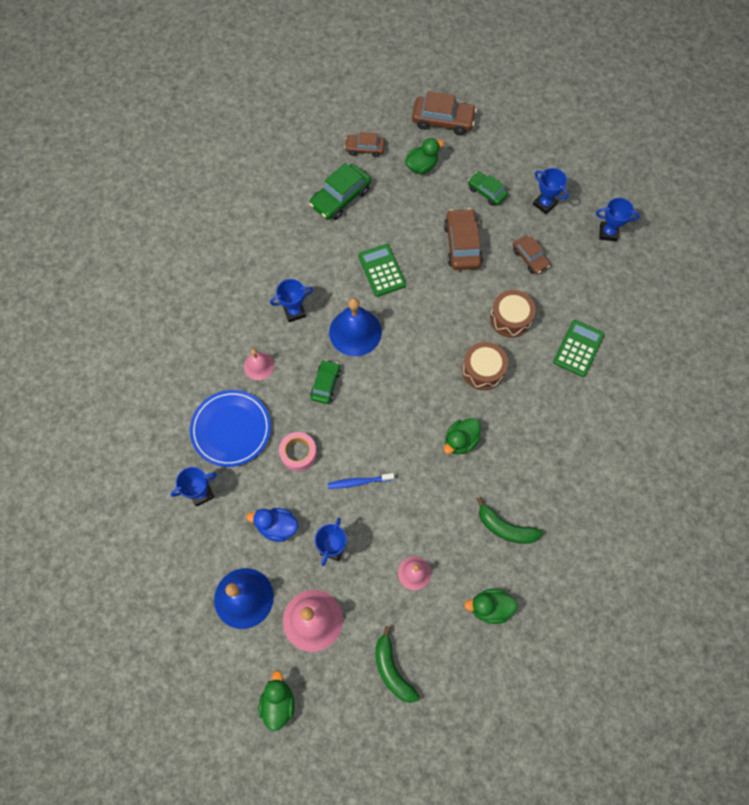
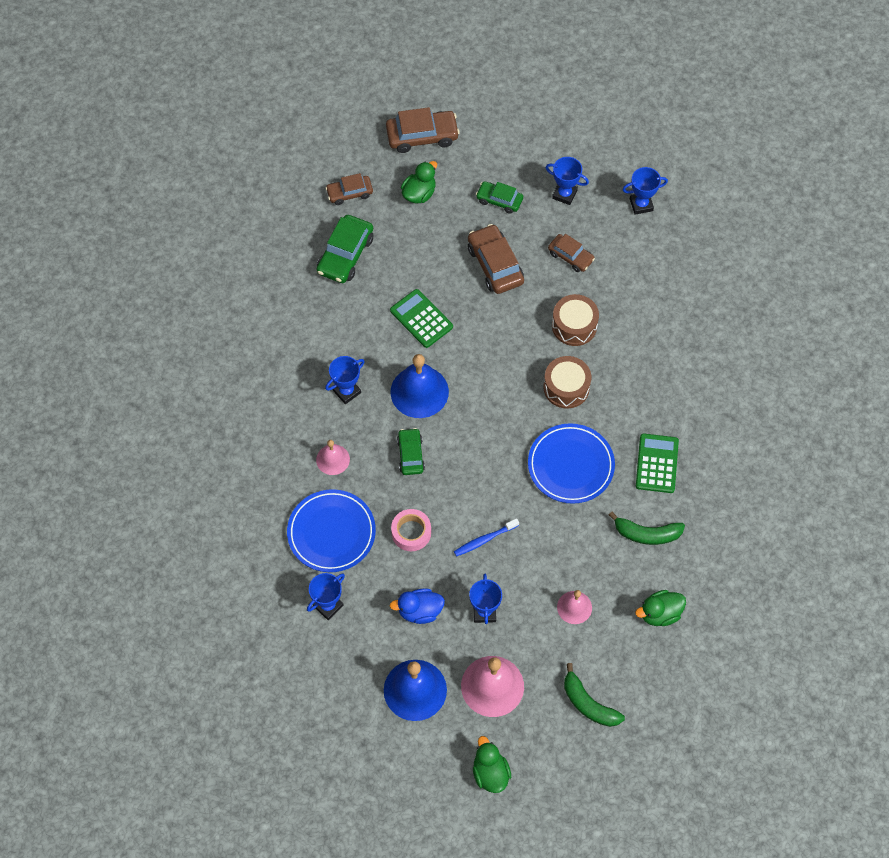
camera: 20 degrees left, 5 degrees down
green duck [444,418,481,455] -> blue plate [528,423,615,504]
green calculator [553,320,605,377] -> green calculator moved to [636,433,679,493]

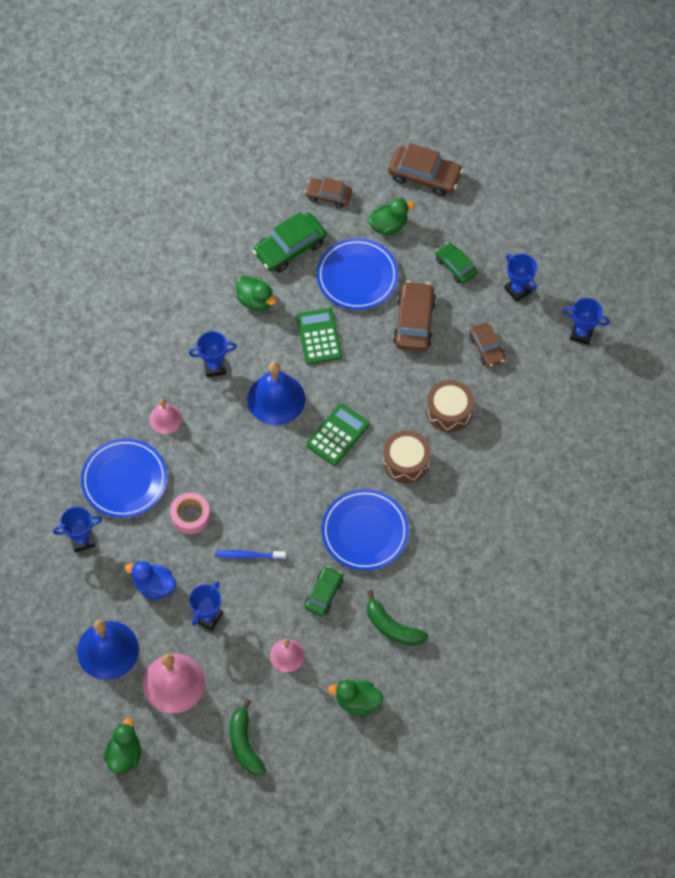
camera: 30 degrees right, 0 degrees up
green car [397,428,425,475] -> green car moved to [305,566,343,616]
green calculator [636,433,679,493] -> green calculator moved to [306,403,369,466]
none -> green duck [236,276,276,311]
none -> blue plate [317,238,399,310]

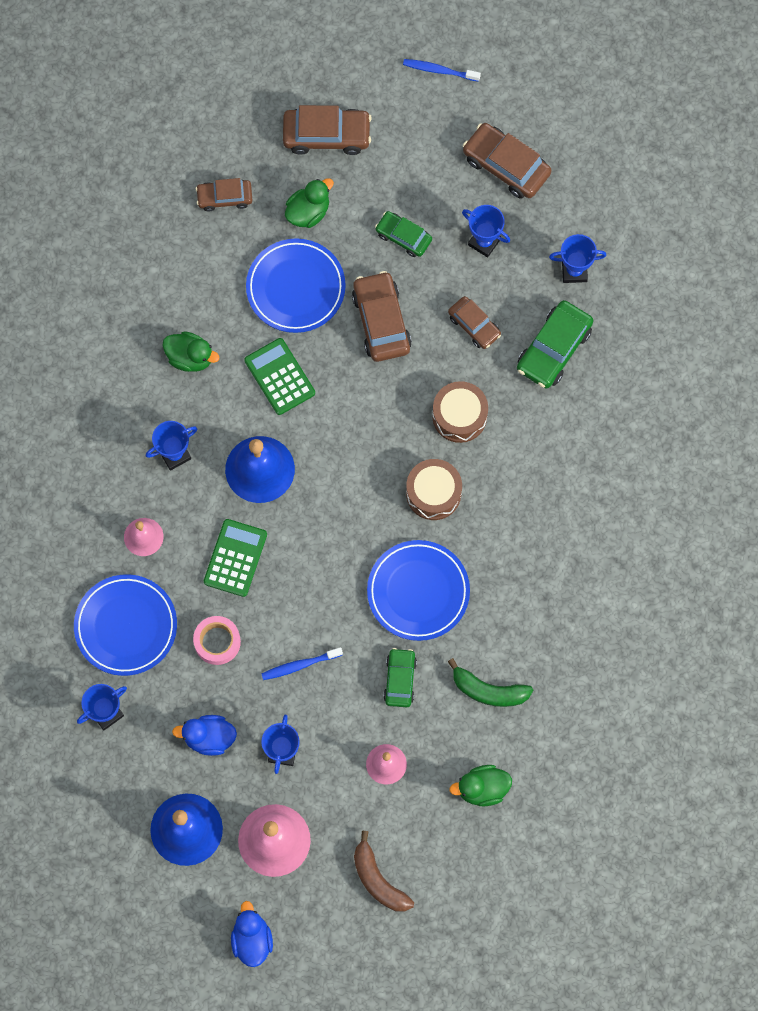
camera: 20 degrees left, 10 degrees up
green duck [104,717,141,774] -> blue duck [231,901,273,967]
green banana [230,699,266,776] -> brown banana [354,831,414,912]
green car [253,212,327,273] -> green car moved to [517,300,593,389]
green calculator [306,403,369,466] -> green calculator moved to [204,519,267,597]
none -> blue toothbrush [403,59,481,82]
none -> brown car [463,123,552,199]

